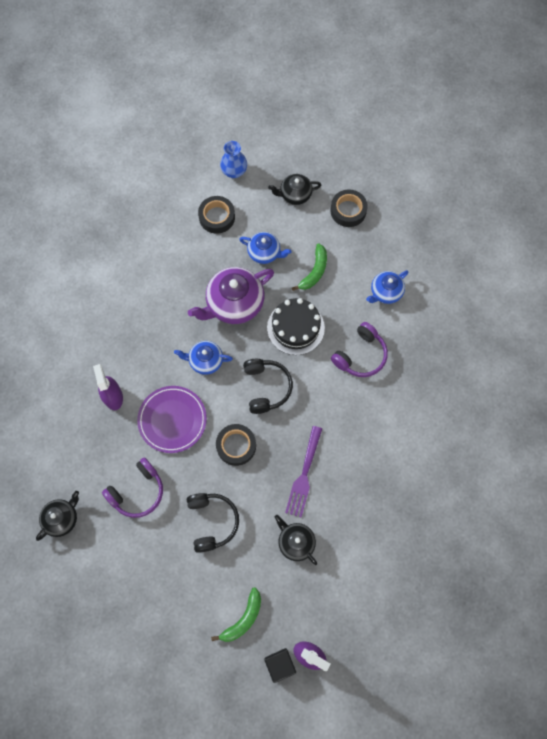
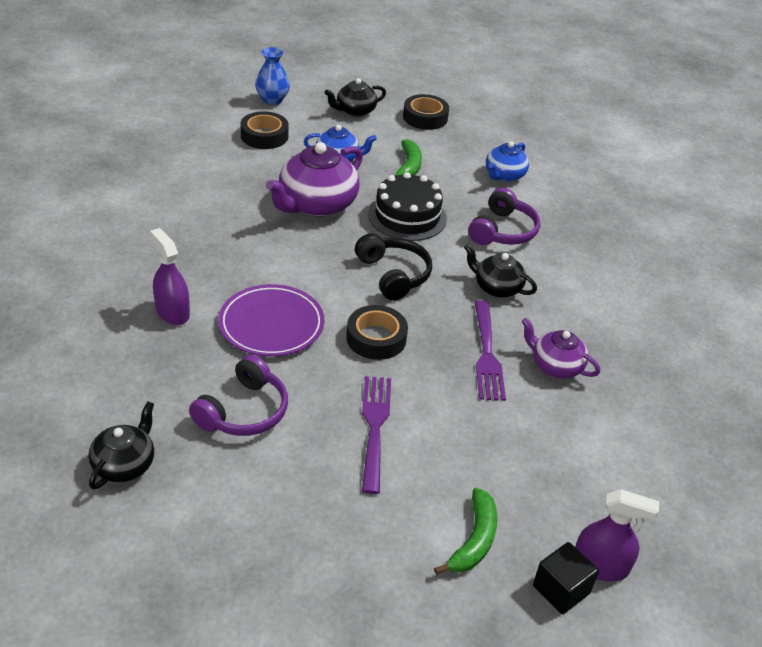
camera: 20 degrees left, 30 degrees down
blue teapot [174,341,233,375] -> none
black headphones [187,493,239,553] -> purple fork [362,376,391,494]
black teapot [275,515,317,565] -> black teapot moved to [464,244,537,297]
none -> purple teapot [522,318,600,378]

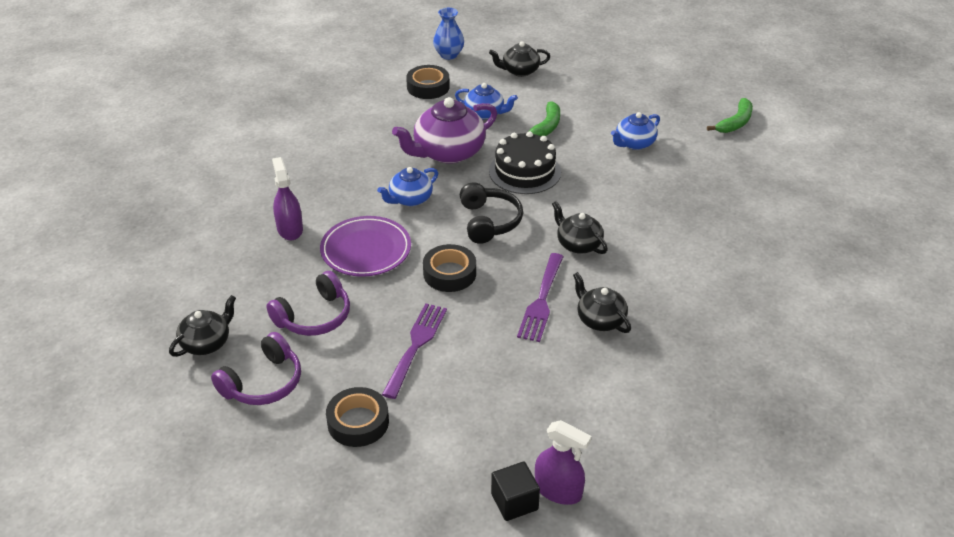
camera: 20 degrees right, 0 degrees up
black tape [403,94,449,130] -> black tape moved to [326,387,389,447]
green banana [434,488,497,575] -> green banana moved to [707,98,753,133]
purple headphones [468,188,540,245] -> purple headphones moved to [211,332,301,405]
purple teapot [522,318,600,378] -> black teapot [573,272,631,333]
none -> blue teapot [377,167,438,206]

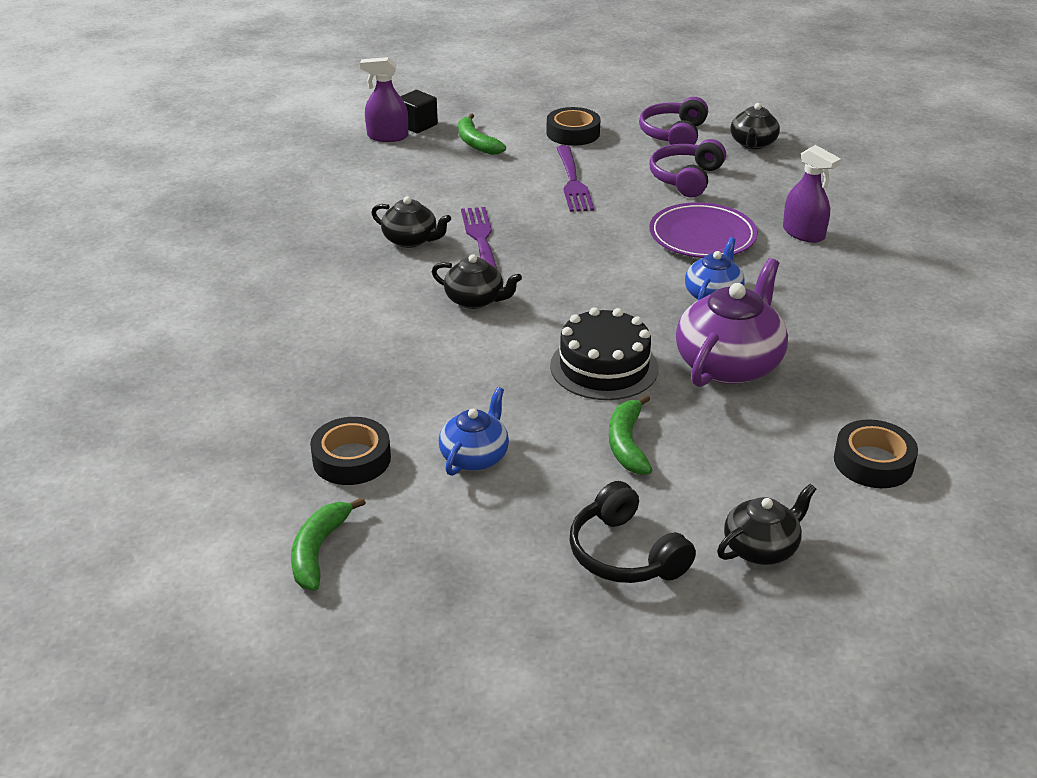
camera: 155 degrees right, 5 degrees down
black tape [423,244,476,292] -> black tape moved to [310,417,391,485]
blue vase [433,8,464,60] -> none
blue teapot [455,83,518,119] -> none
black headphones [460,182,523,244] -> black headphones moved to [570,481,696,583]
none -> green banana [458,113,506,155]

